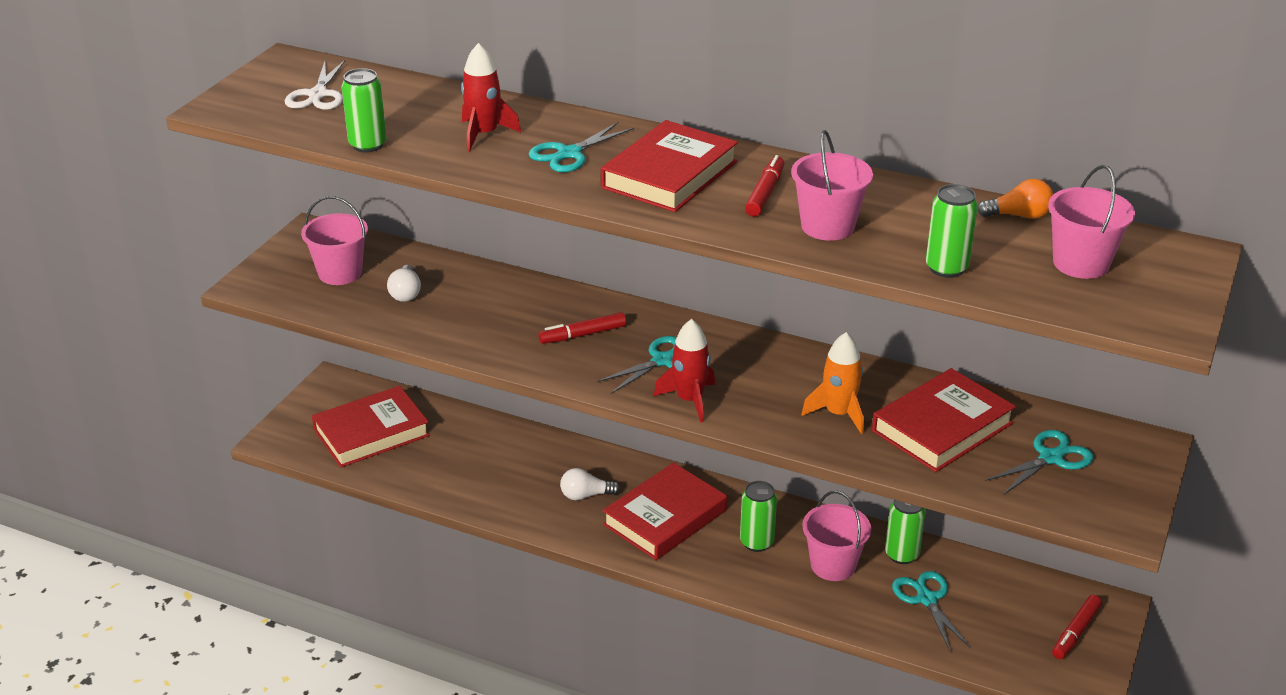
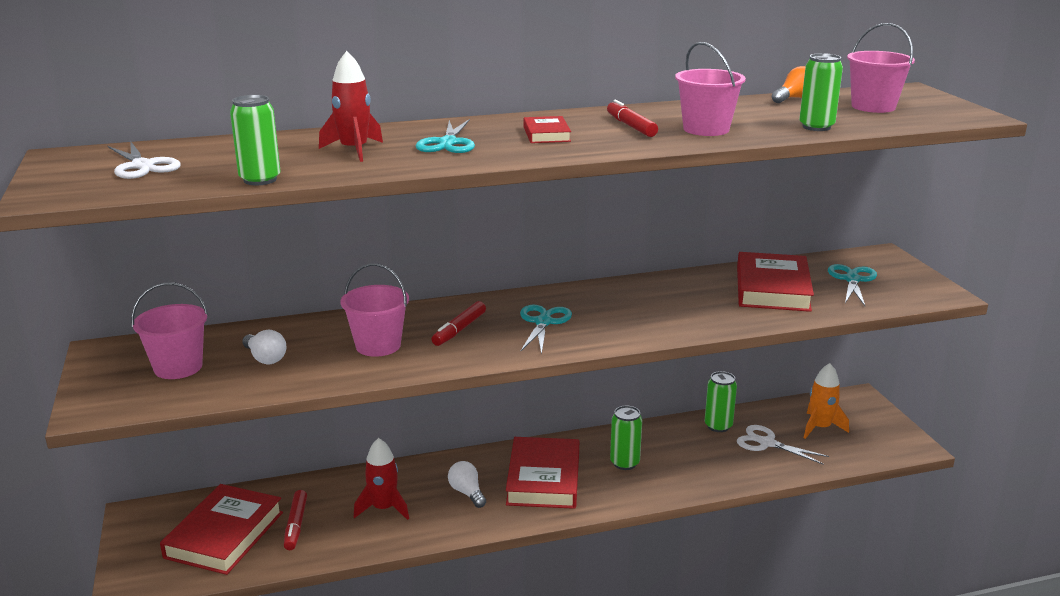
camera: 40 degrees left, 10 degrees down
white light bulb [560,468,620,500] -> white light bulb turned 105 degrees clockwise [448,461,486,508]
red book [601,120,738,212] -> red book [524,116,571,143], size x0.51
red rocket [654,319,715,423] -> red rocket moved to [354,438,409,520]
orange rocket [802,332,864,434] -> orange rocket moved to [804,363,849,439]
pink bucket [802,491,871,581] -> pink bucket moved to [340,263,409,357]
turquoise scissors [892,571,971,651] -> white scissors [737,425,829,464]
red marker [1052,595,1102,659] -> red marker moved to [284,490,307,550]

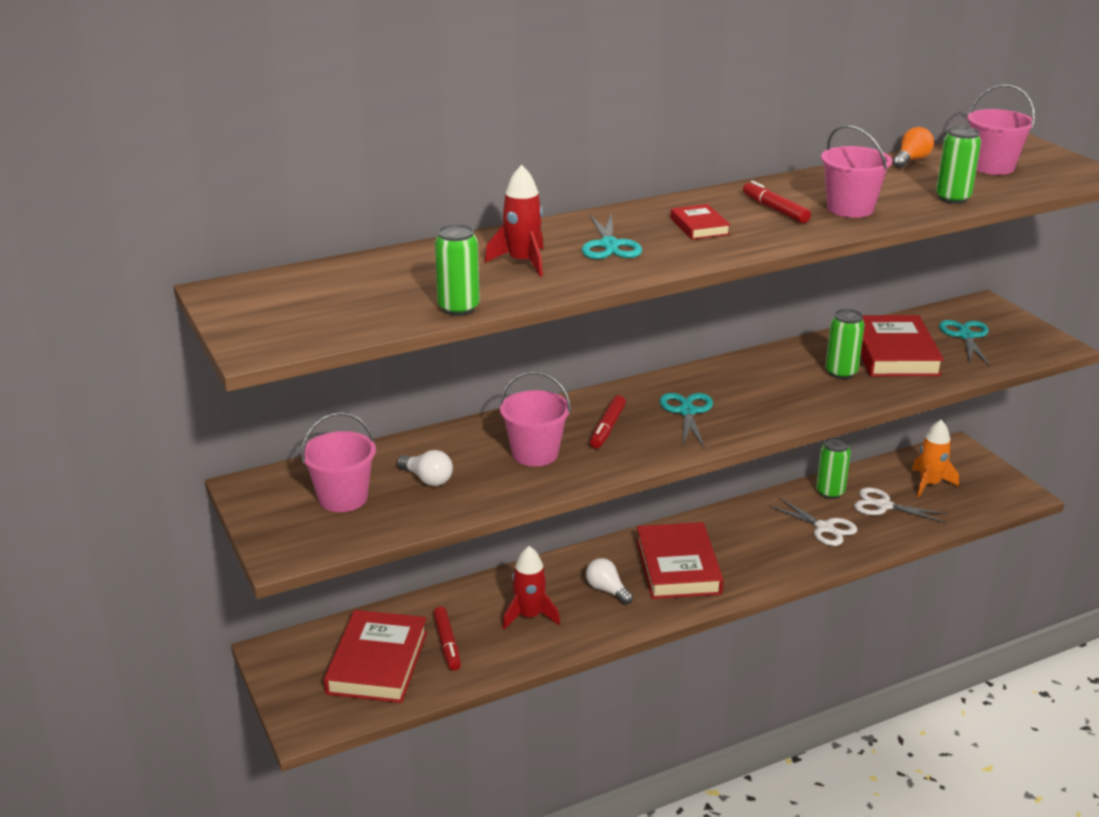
camera: 10 degrees left, 5 degrees up
white scissors [108,141,181,179] -> white scissors moved to [768,497,857,546]
green can [610,406,642,470] -> green can moved to [826,309,864,379]

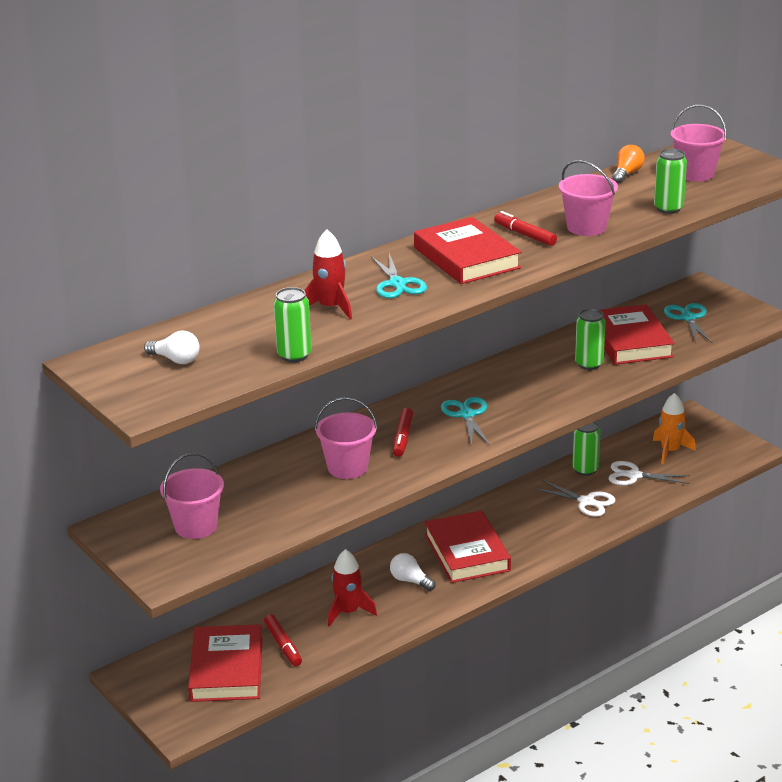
camera: 10 degrees left, 0 degrees up
white light bulb [397,450,453,486] -> white light bulb moved to [144,331,200,364]
red book [670,204,730,240] -> red book [414,217,521,284], size x1.98

